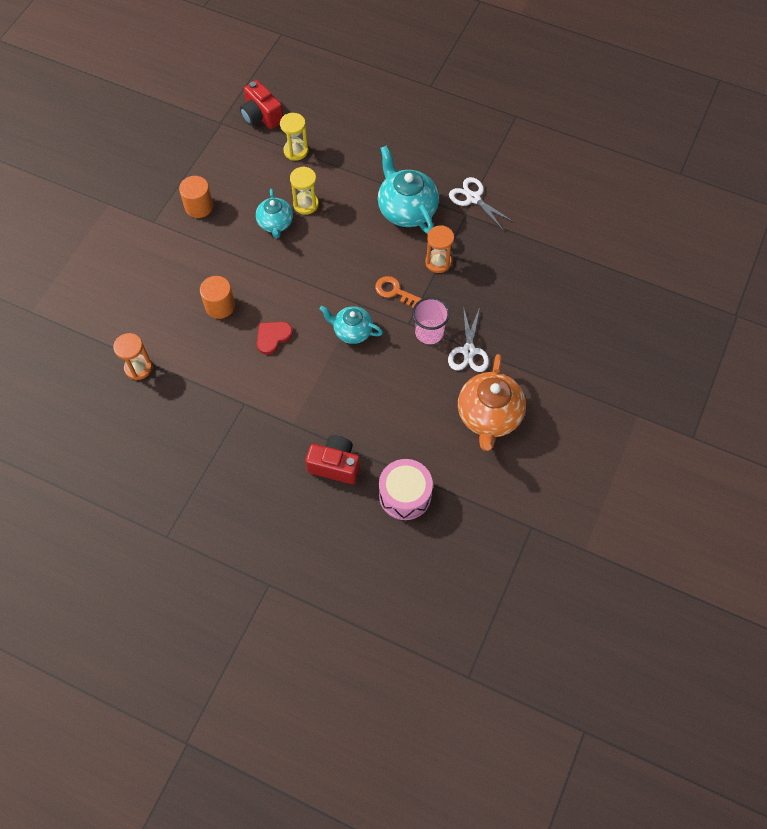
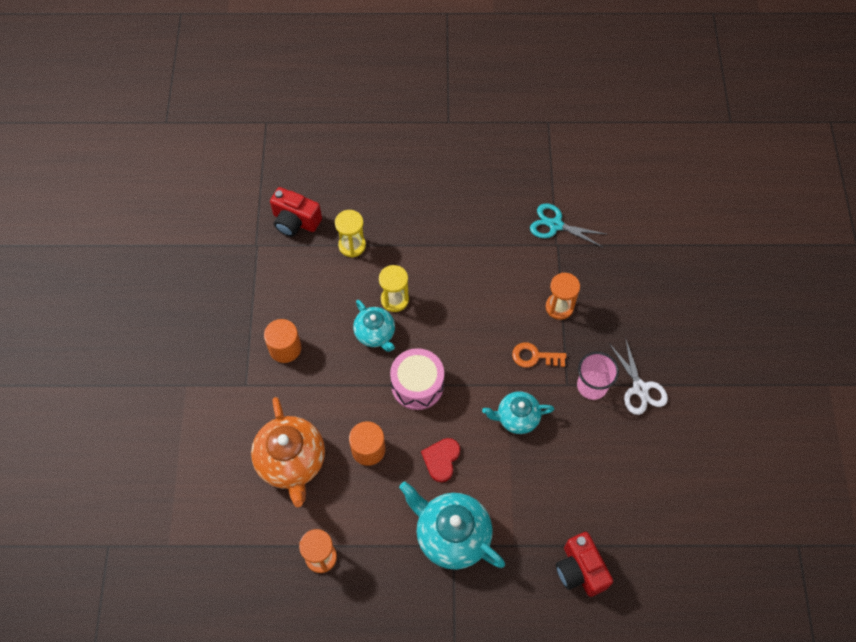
camera: 25 degrees left, 0 degrees up
red camera [305,435,360,484] -> red camera turned 105 degrees counterclockwise [556,532,613,597]
turquoise teapot [378,145,439,234] -> turquoise teapot moved to [399,482,505,570]
pink drum [379,459,433,520] -> pink drum moved to [390,348,444,410]
white scissors [449,177,514,230] -> turquoise scissors [530,204,606,247]
orange teapot [458,354,526,451] -> orange teapot moved to [251,397,325,507]

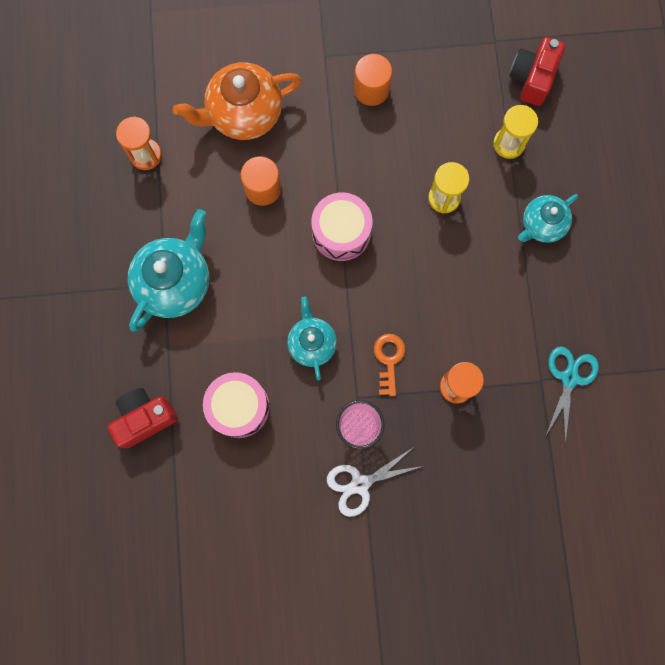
camera: 85 degrees right, 15 degrees up
turquoise teapot [353,300,395,352] -> turquoise teapot moved to [518,194,578,243]
red heart [421,438,460,482] -> none
none -> pink drum [203,372,270,438]

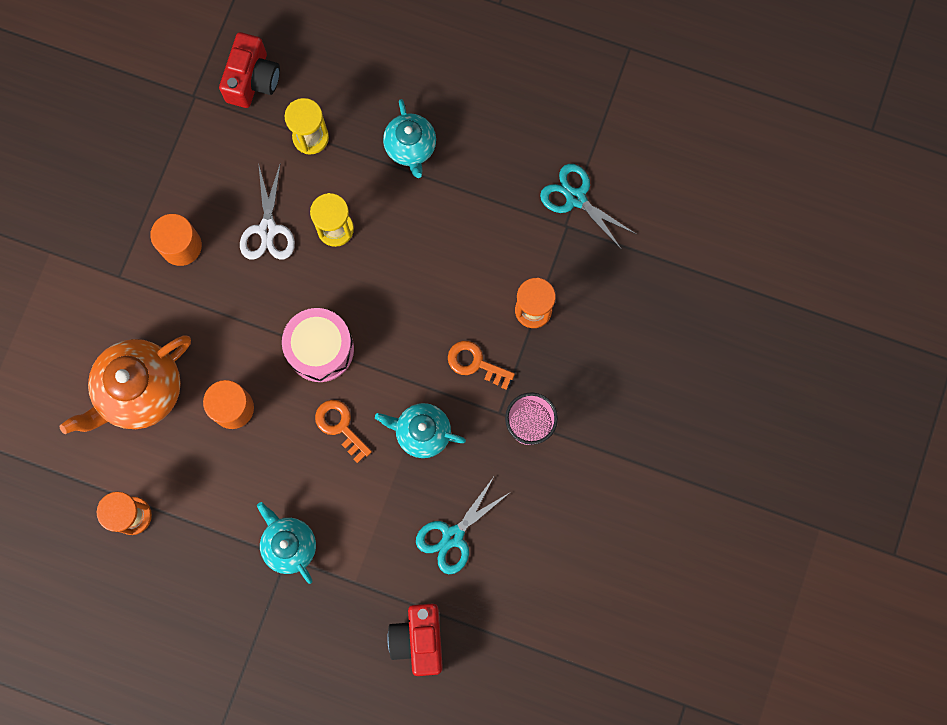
camera: 65 degrees left, 0 degrees up
turquoise teapot [128,209,209,332] -> turquoise teapot [257,502,316,584], size x0.61
orange teapot [173,62,302,140] -> orange teapot turned 45 degrees clockwise [60,336,191,434]
pink drum [203,372,270,438] -> turquoise scissors [416,478,509,574]
white scissors [327,447,422,517] -> white scissors moved to [240,162,295,260]
red camera [509,37,565,106] -> red camera turned 120 degrees counterclockwise [219,32,280,108]
none -> orange key [315,400,372,463]

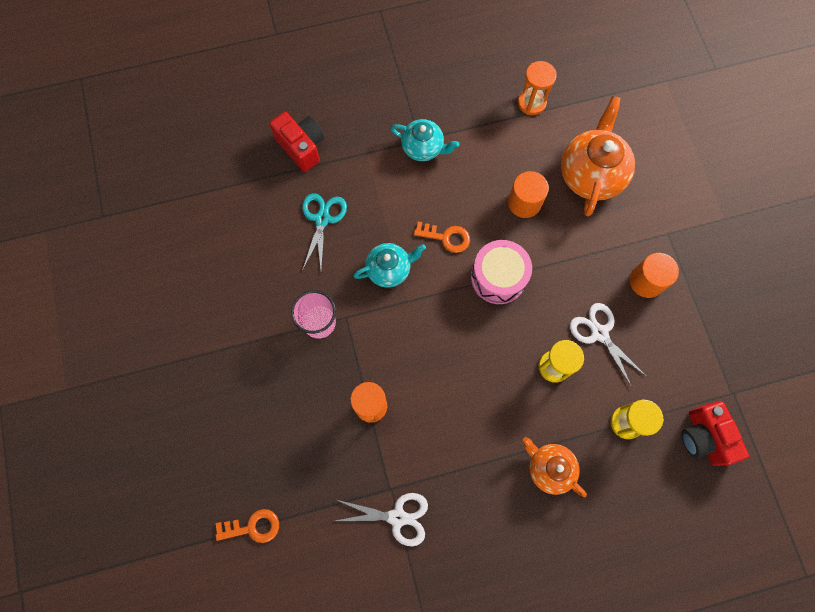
camera: 145 degrees right, 5 degrees down
turquoise teapot [383,99,436,178] -> orange teapot [523,437,587,497]
orange key [448,341,515,390] -> orange key moved to [215,509,279,543]
turquoise scissors [540,164,636,250] -> white scissors [335,493,428,546]

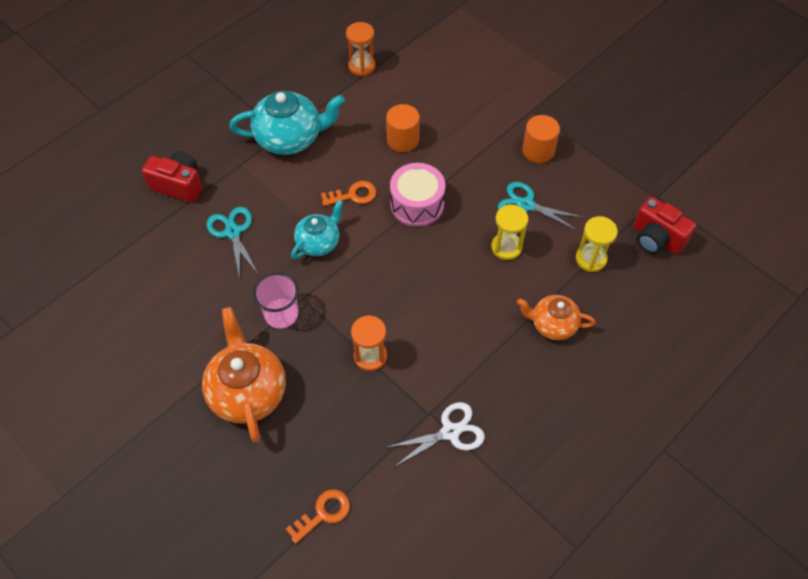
camera: 30 degrees left, 15 degrees down
turquoise teapot [391,119,459,161] -> turquoise teapot [229,91,345,155], size x1.64
orange teapot [561,96,635,216] -> orange teapot moved to [202,307,286,443]
white scissors [570,303,646,387] -> turquoise scissors [498,182,584,231]

